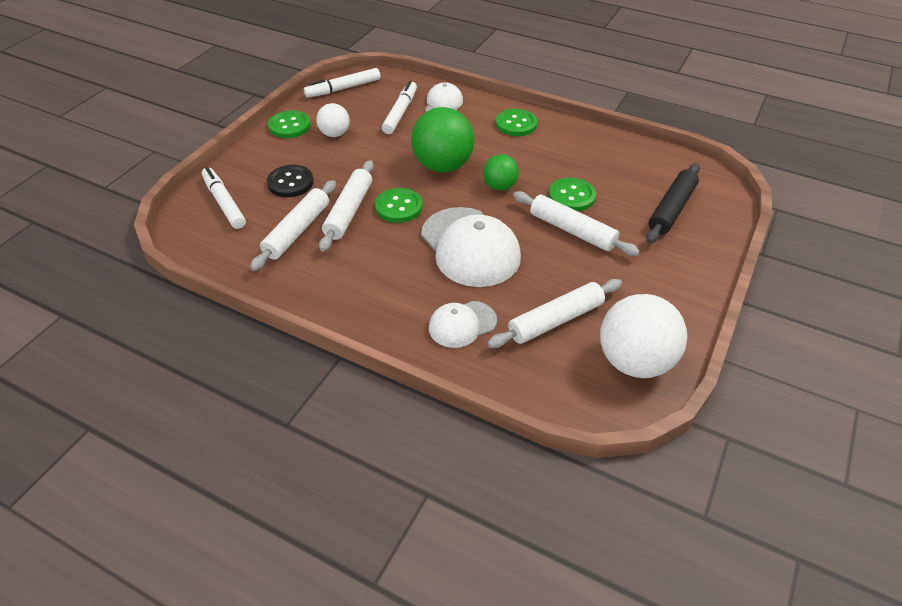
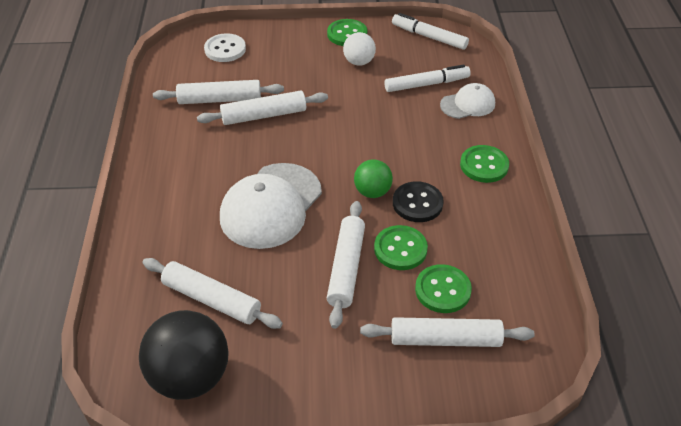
camera: 60 degrees right, 0 degrees up
white marker [202,167,246,229] -> white button [204,33,246,62]
black button [267,165,314,197] -> black button moved to [393,181,444,222]
green button [375,188,423,223] -> green button moved to [415,264,472,313]
green ball [411,107,475,172] -> none
white cap [429,301,497,348] -> none
white ball [600,294,687,378] -> black ball [139,310,229,400]
black rolling pin [646,163,700,243] -> white rolling pin [360,317,535,347]

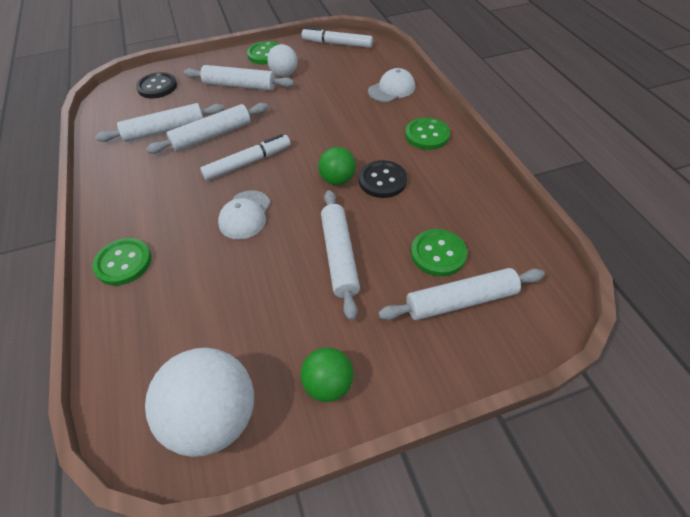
camera: 15 degrees left, 5 degrees up
black ball [139,310,229,400] -> white ball [145,347,254,457]
white rolling pin [143,258,283,329] -> white rolling pin moved to [184,65,294,90]
white button [204,33,246,62] -> black button [136,72,177,99]
white cap [220,163,322,249] -> white cap [218,190,271,239], size x0.55
green button [374,225,428,270] -> green button moved to [93,238,152,286]
white marker [384,65,471,92] -> white marker moved to [200,134,291,181]
none -> green ball [301,347,354,402]

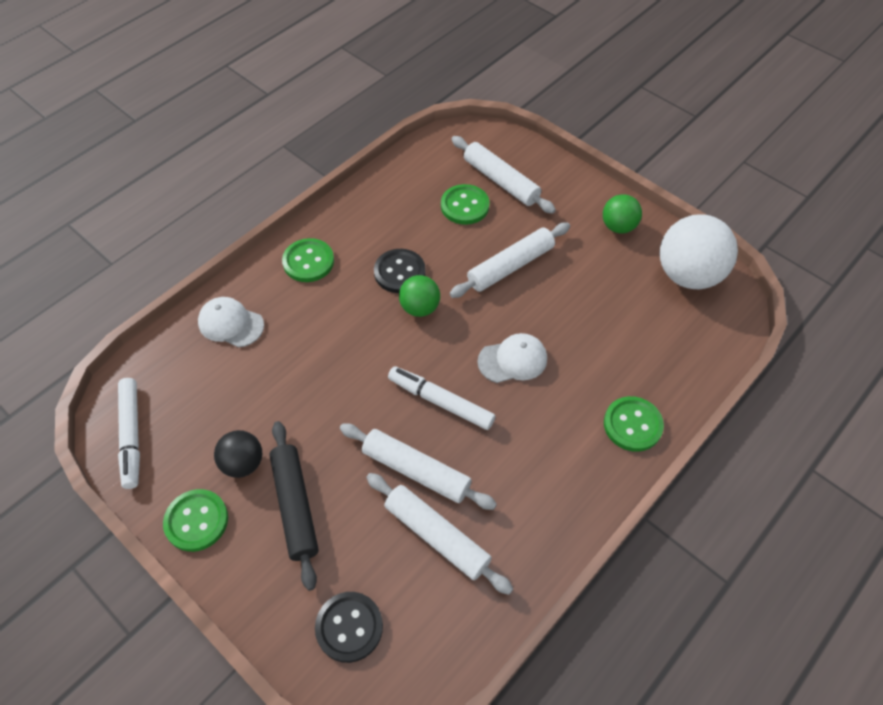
camera: 120 degrees left, 5 degrees up
white rolling pin [184,65,294,90] -> black rolling pin [269,421,319,591]
white ball [267,44,297,77] -> black ball [214,430,262,478]

